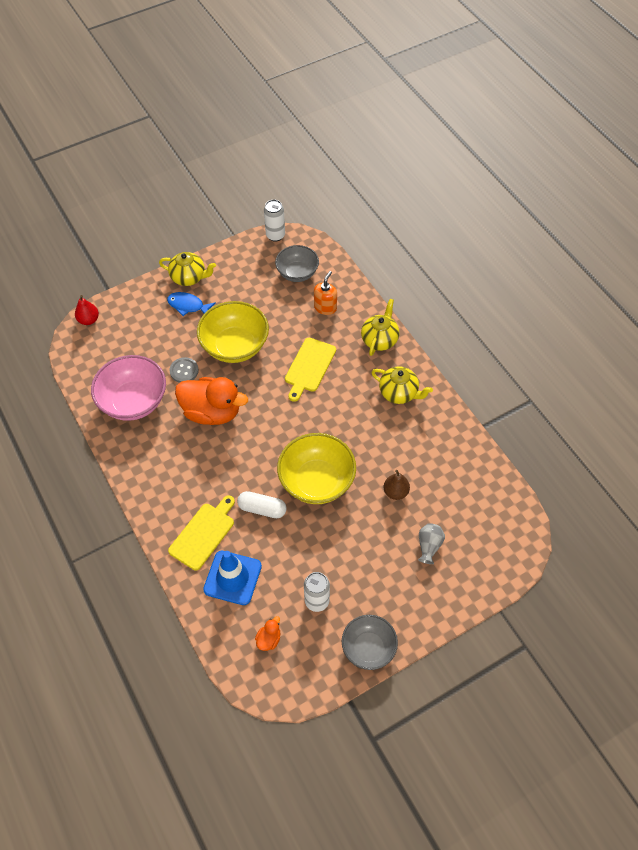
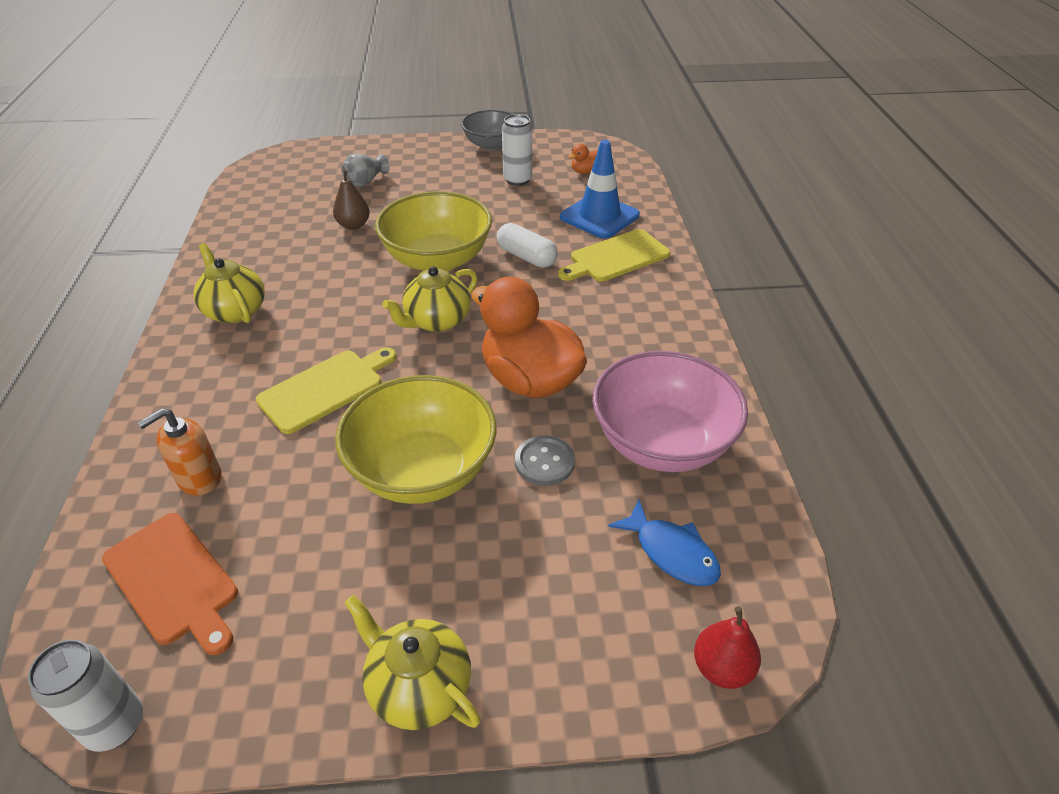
camera: 155 degrees left, 15 degrees down
blue fish [167,292,216,316] -> blue fish moved to [608,499,721,586]
grey bowl [275,245,319,282] -> orange cutting board [102,513,238,655]
yellow teapot [361,299,399,356] -> yellow teapot moved to [382,266,477,332]

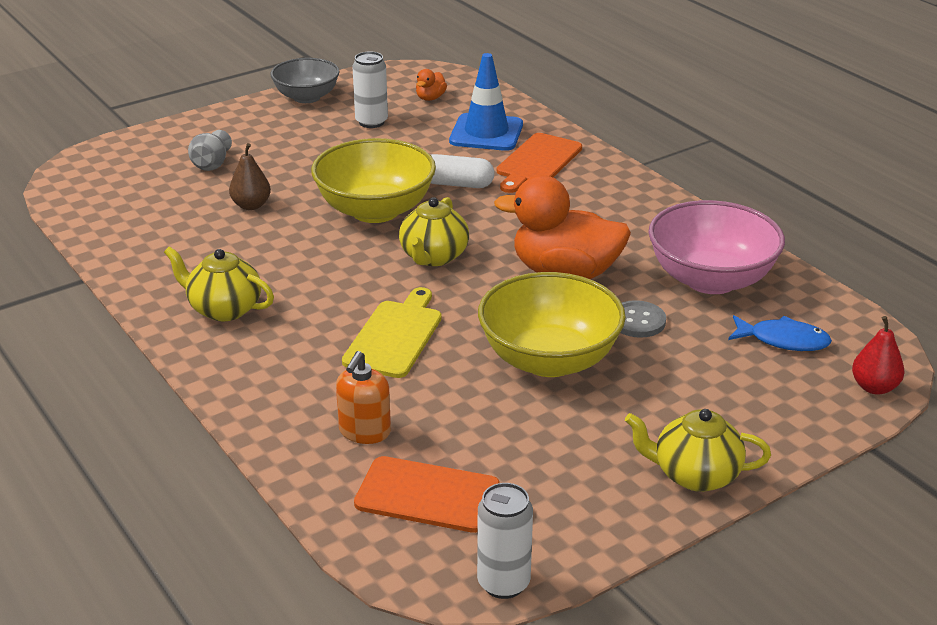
camera: 30 degrees left, 10 degrees down
yellow cutting board [558,229,670,282] -> orange cutting board [497,133,582,193]

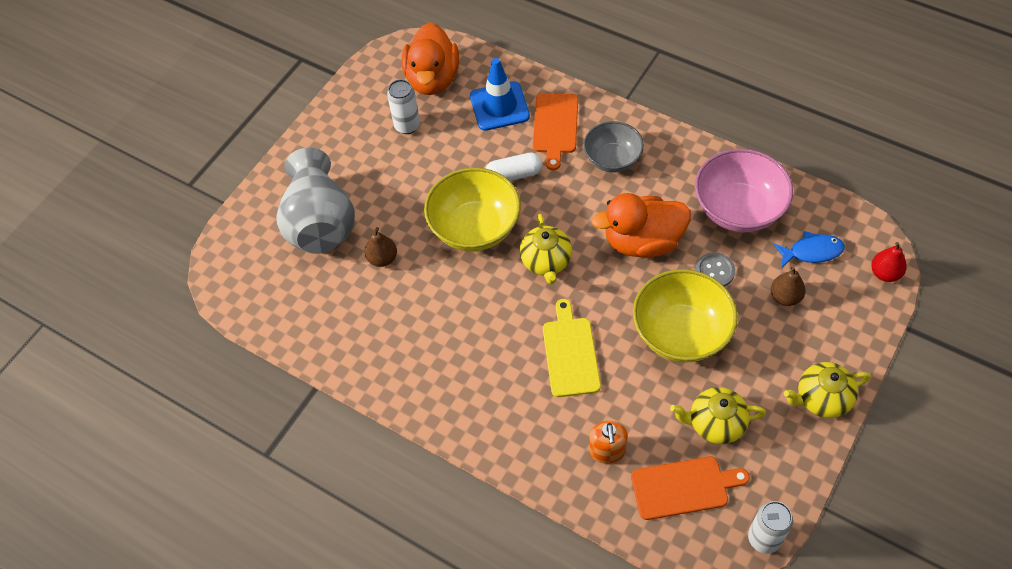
camera: 20 degrees left, 25 degrees up
yellow teapot [164,246,274,321] -> yellow teapot moved to [670,387,766,444]
grey vase [188,130,232,171] -> grey vase [276,148,355,254], size x2.46
grey bowl [270,58,340,103] -> grey bowl moved to [584,121,644,173]
orange duck [416,69,447,101] -> orange duck [402,22,459,95], size x2.40
none -> brown pear [771,267,806,306]

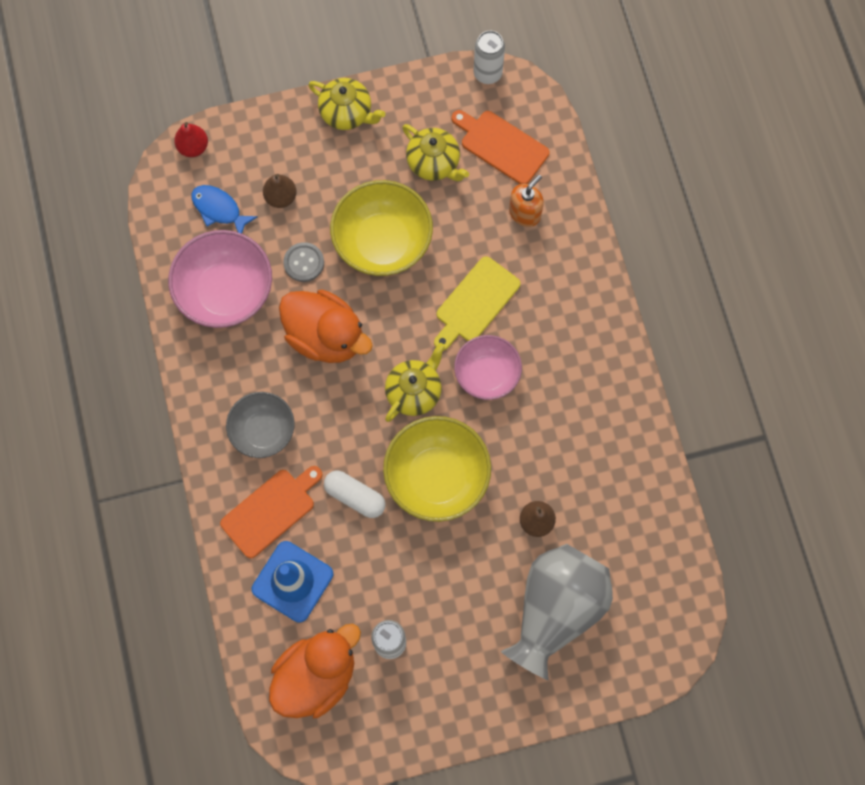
camera: 140 degrees left, 15 degrees up
none -> pink bowl [454,335,522,400]

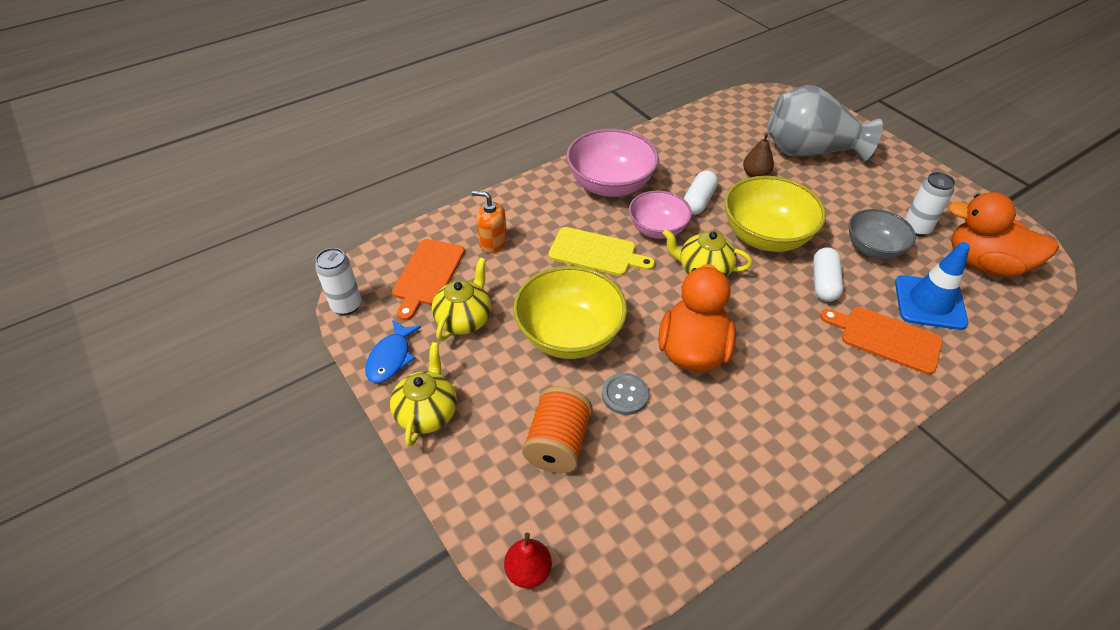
camera: 110 degrees left, 25 degrees down
pink bowl [168,230,272,328] -> pink bowl moved to [566,129,659,197]
blue fish [191,185,258,234] -> blue fish moved to [365,320,421,383]
grey bowl [226,392,294,458] -> grey bowl moved to [848,209,916,259]
brown pear [263,174,297,208] -> orange spool [522,386,593,473]
none -> white capsule [684,170,718,215]

